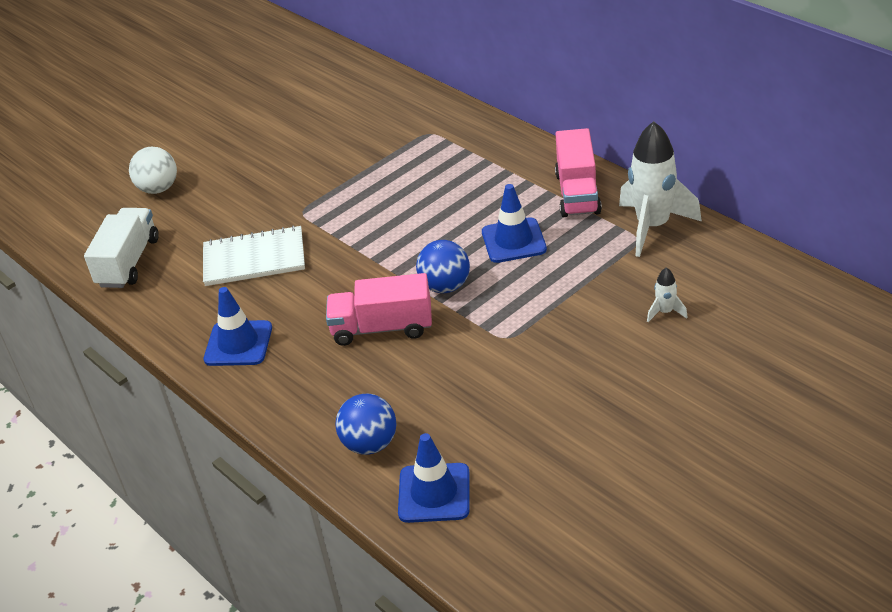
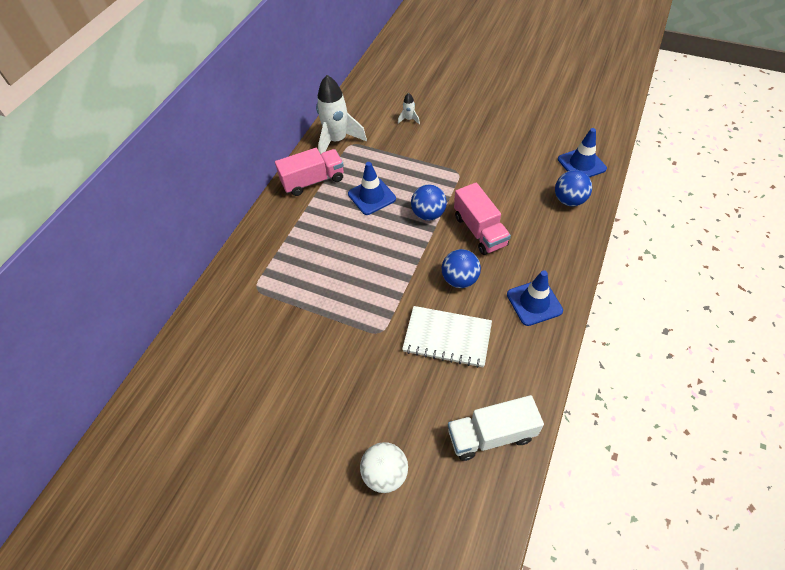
camera: 115 degrees left, 15 degrees up
white notebook [203,225,305,286] -> white notebook turned 45 degrees counterclockwise [402,306,492,368]
none -> blue ball [442,249,481,288]

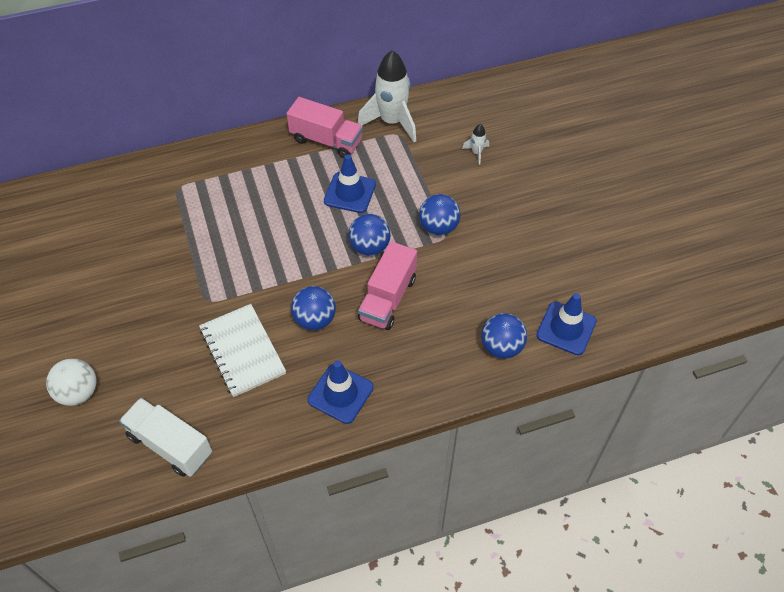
camera: 45 degrees right, 0 degrees up
none -> blue ball [419,194,460,236]

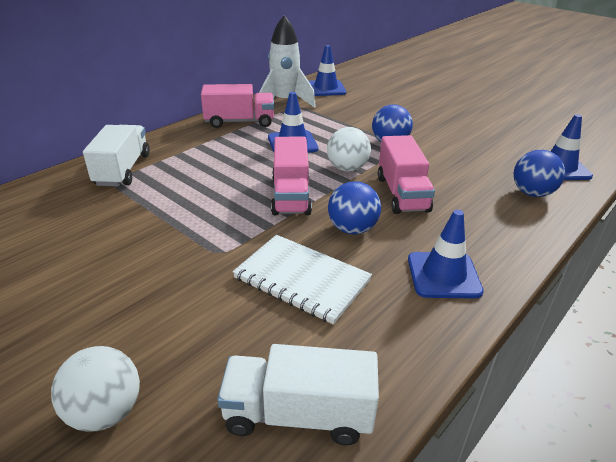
camera: 30 degrees left, 20 degrees down
blue ball [348,214,391,256] -> white ball [327,127,371,171]
white rocket [462,124,489,165] -> none
none -> white truck [83,125,150,187]
none -> pink truck [271,137,312,215]
none -> blue traffic cone [309,45,346,96]

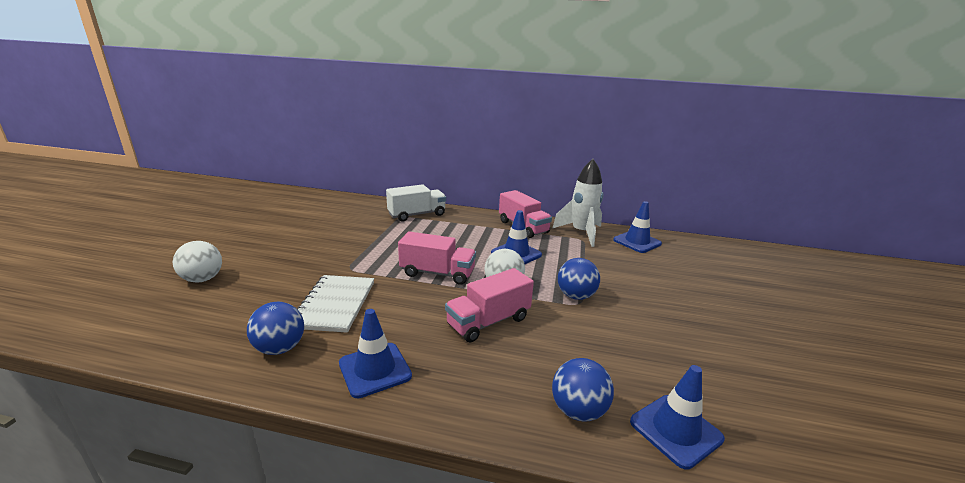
camera: 60 degrees right, 10 degrees down
white truck [217,344,379,445] -> none
pink truck [271,137,312,215] -> pink truck turned 135 degrees counterclockwise [398,232,476,285]
blue ball [328,181,381,234] -> blue ball moved to [247,302,304,355]

